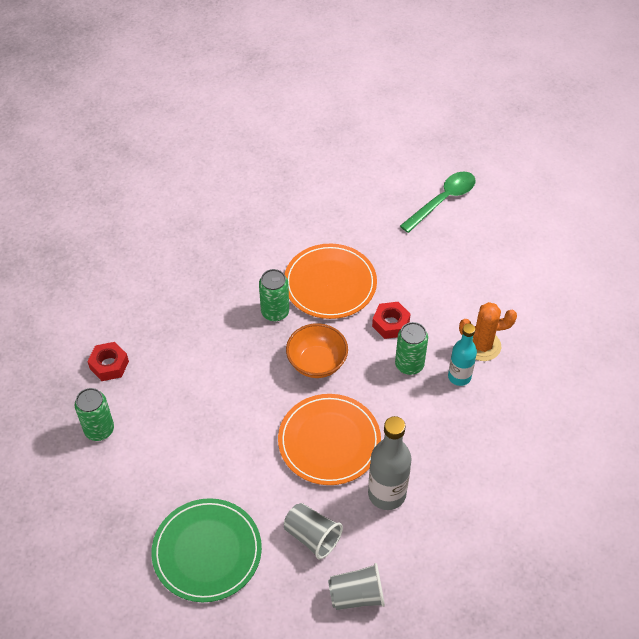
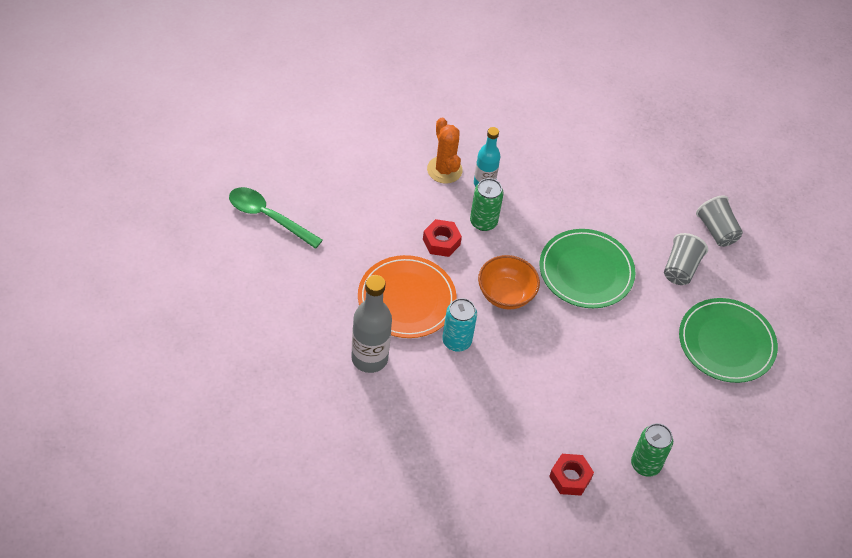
camera: 110 degrees left, 0 degrees up
green can [259,269,289,321] -> turquoise can [442,298,477,352]
orange plate [278,394,381,485] -> green plate [539,229,635,308]
grey bottle [368,416,412,510] -> grey bottle moved to [351,275,392,373]

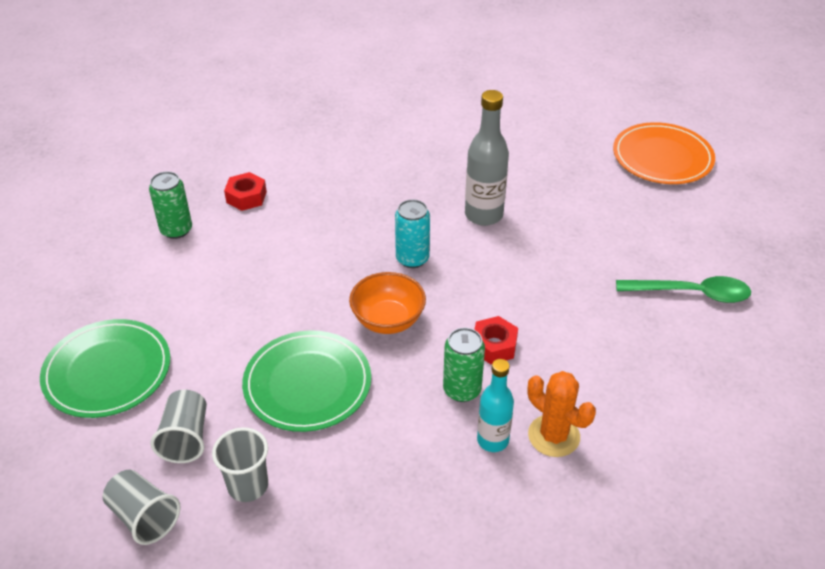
camera: 160 degrees right, 10 degrees down
orange plate [358,255,457,338] -> orange plate moved to [613,122,715,184]
none -> grey cup [212,427,268,502]

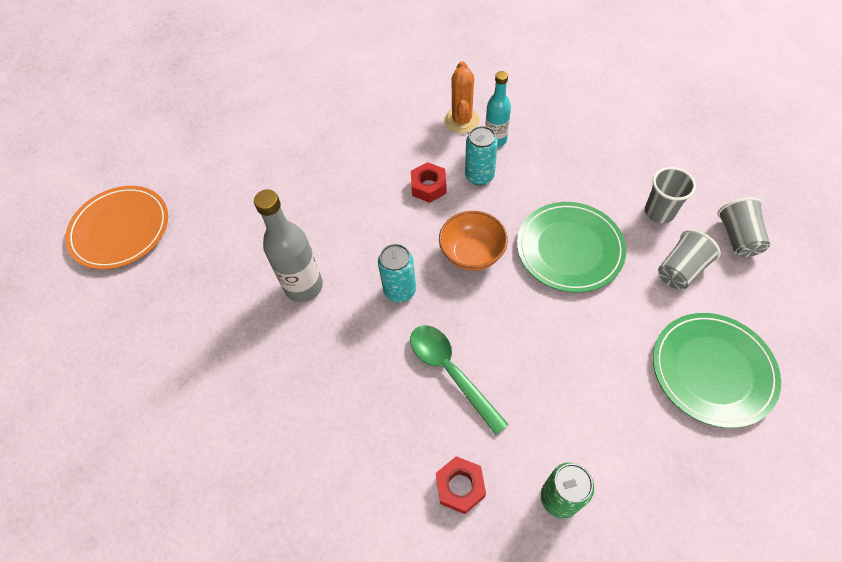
camera: 130 degrees left, 15 degrees up
green can [443,328,485,402] -> turquoise can [465,126,498,186]
green spoon [616,276,751,303] -> green spoon moved to [410,325,509,435]

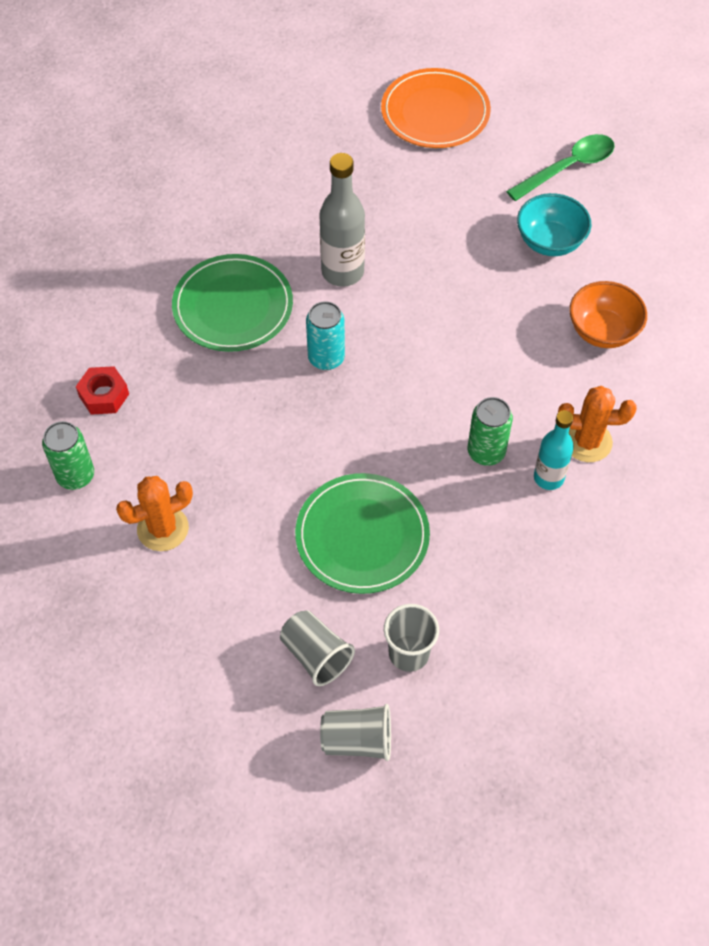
camera: 90 degrees right, 0 degrees up
green spoon [410,325,509,435] -> green spoon moved to [506,134,615,201]
red nut [411,162,447,203] -> none
orange bowl [439,211,508,271] -> orange bowl moved to [569,281,647,348]
turquoise can [465,126,498,186] -> green can [468,397,513,466]
green plate [653,313,781,428] -> green plate moved to [172,254,293,352]
none -> orange cactus [116,476,193,551]
none -> turquoise bowl [517,193,591,256]

